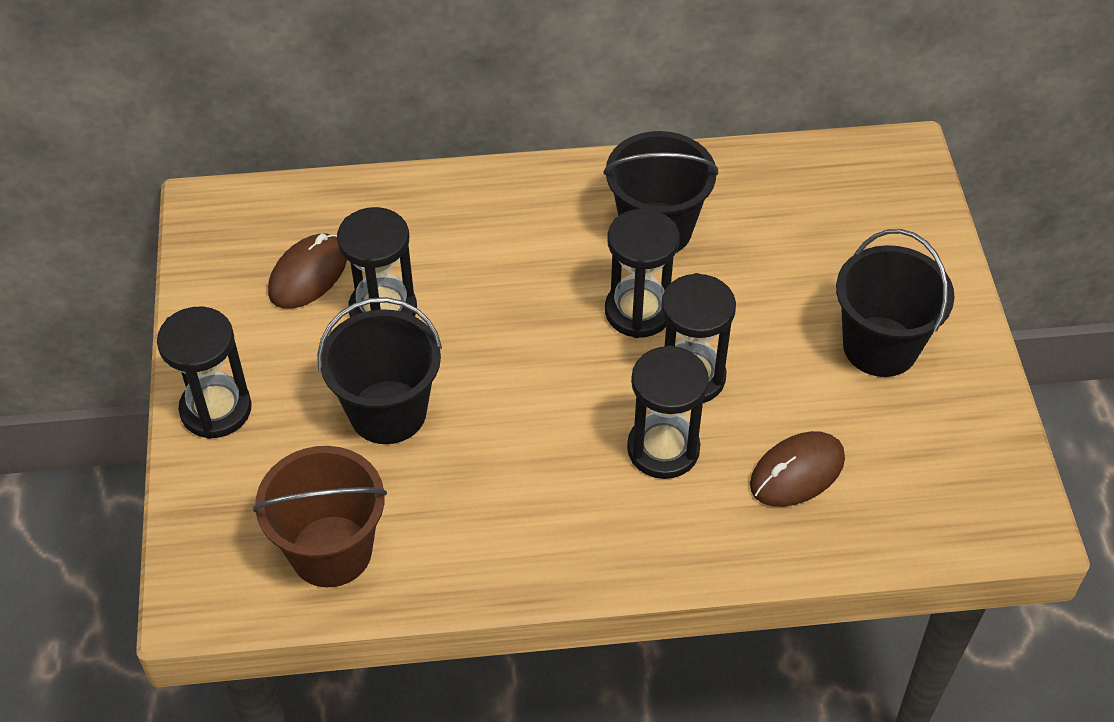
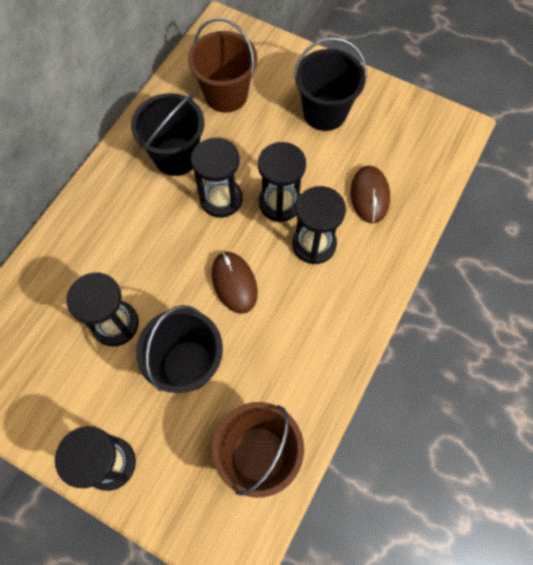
camera: 55 degrees left, 15 degrees up
brown mouse [268,234,347,309] -> brown mouse moved to [212,252,258,314]
none -> brown bucket [188,18,257,113]

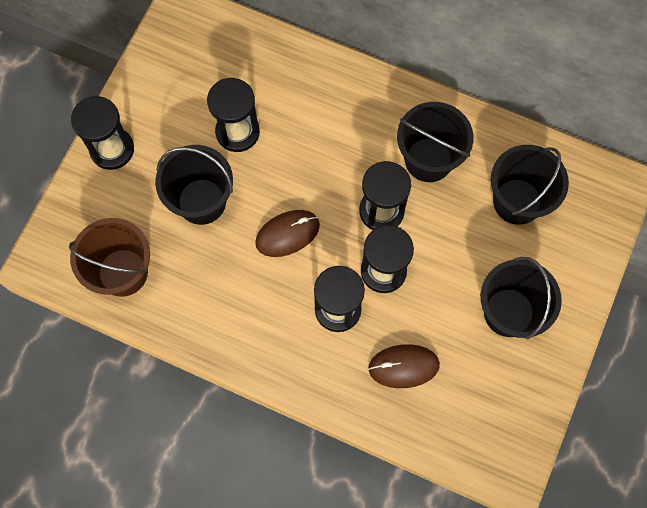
camera: 85 degrees right, 5 degrees up
brown bucket [188,18,257,113] -> black bucket [491,145,569,225]

